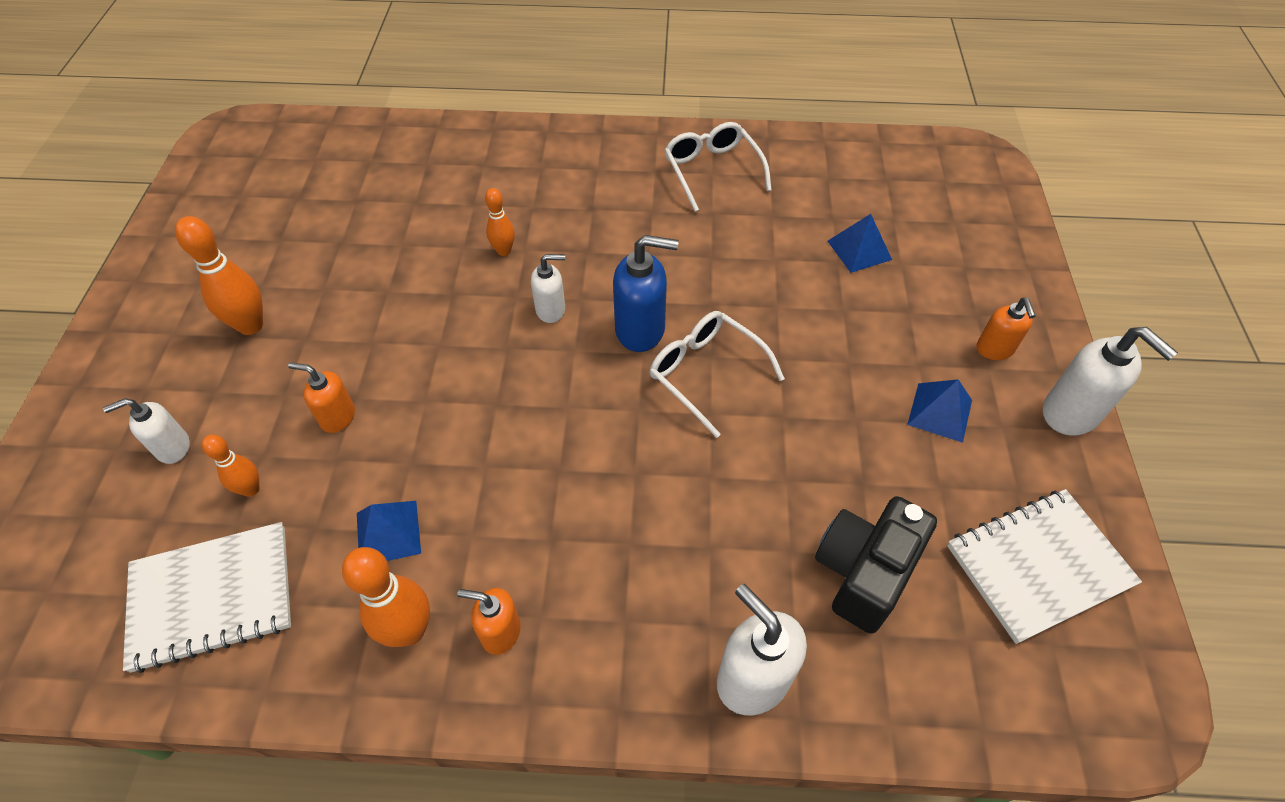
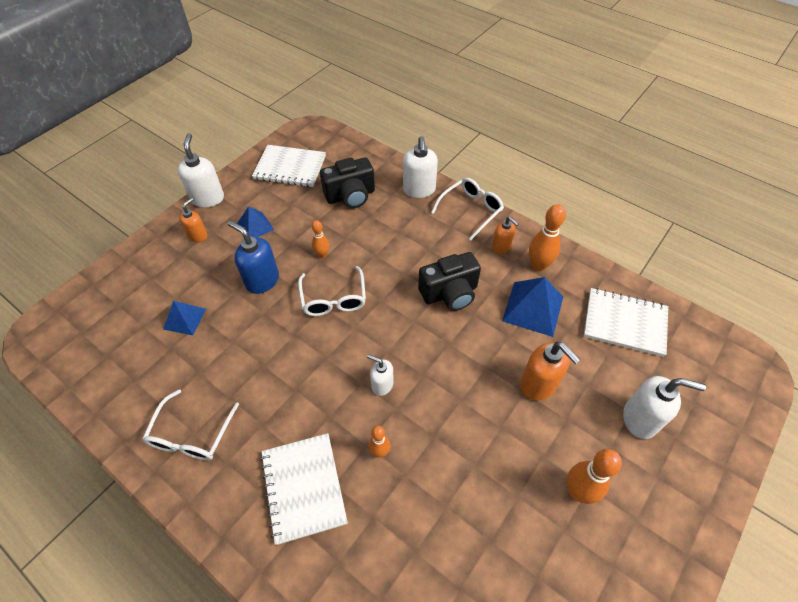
camera: 145 degrees left, 0 degrees up
white soap dispenser [103,398,190,464] -> white soap dispenser [623,376,706,439], size x1.63
orange bowling pin [202,435,260,497] -> orange bowling pin moved to [312,220,329,258]
orange soap dispenser [288,362,355,433] -> orange soap dispenser [520,342,580,400], size x1.63
blue pyramid [357,501,421,561] -> blue pyramid [502,277,563,337], size x1.62
blue soap dispenser [613,235,679,352] -> blue soap dispenser moved to [228,221,279,294]
none -> white notebook [260,433,348,545]
none -> black camera [418,252,481,311]
none -> white glasses [431,178,504,240]

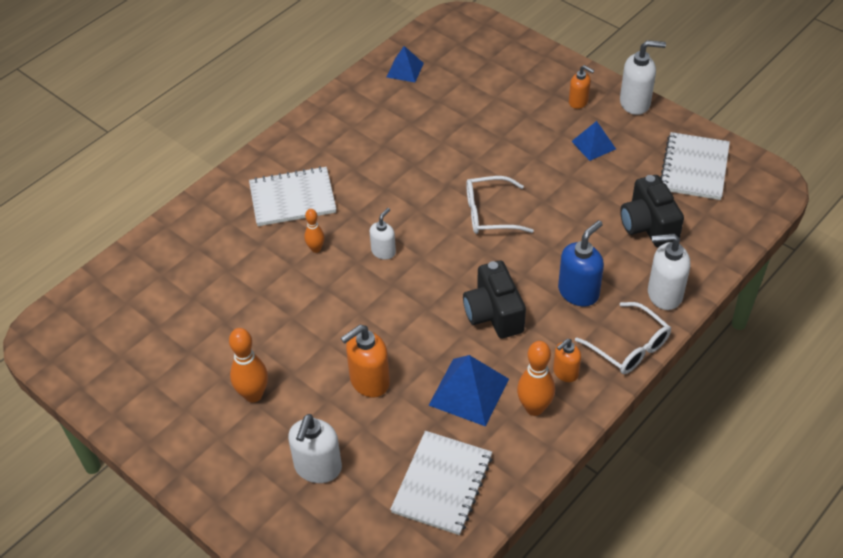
camera: 95 degrees right, 5 degrees down
white glasses [142,389,239,461] -> none
blue pyramid [163,301,206,335] -> blue pyramid moved to [387,46,424,82]
blue soap dispenser [228,221,279,294] -> blue soap dispenser moved to [558,220,604,306]
orange bowling pin [312,220,329,258] -> none

